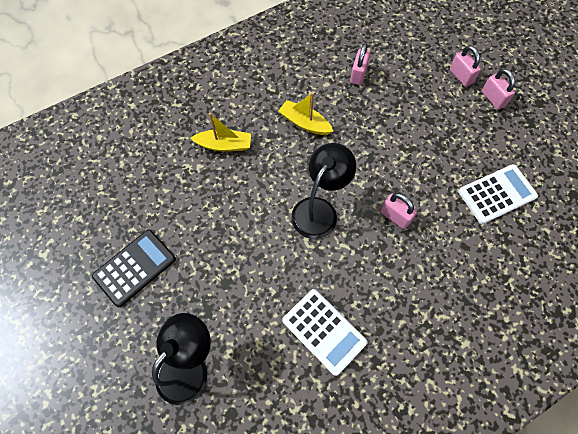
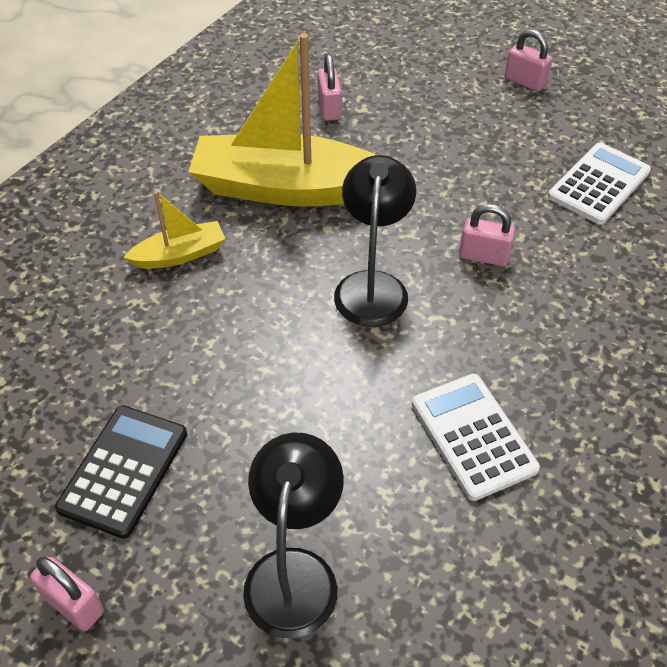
camera: 25 degrees left, 15 degrees down
yellow boat [278,92,333,135] -> yellow boat [188,33,376,207], size x2.12
white calculator [282,289,368,376] -> white calculator turned 135 degrees counterclockwise [412,374,540,501]
pink padlock [450,45,481,87] -> pink padlock moved to [30,557,104,631]

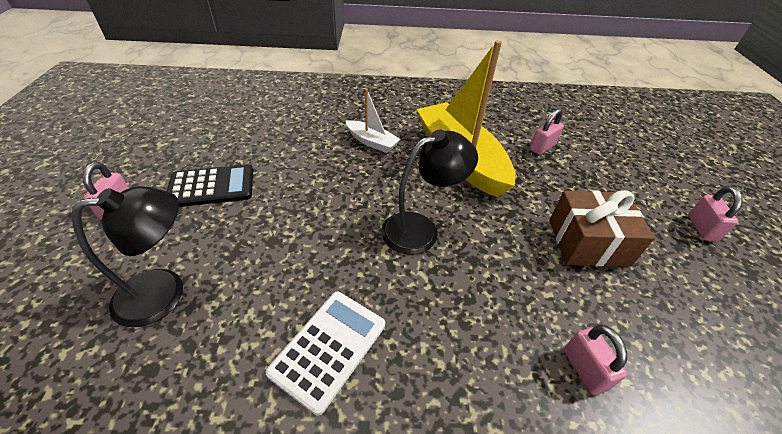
camera: 55 degrees right, 5 degrees down
yellow boat [123,191,226,269] -> white boat [346,89,401,153]
pink padlock [459,204,515,266] -> pink padlock moved to [564,325,628,395]
white calculator [548,143,651,225] -> none
none -> brown gift [549,190,655,266]

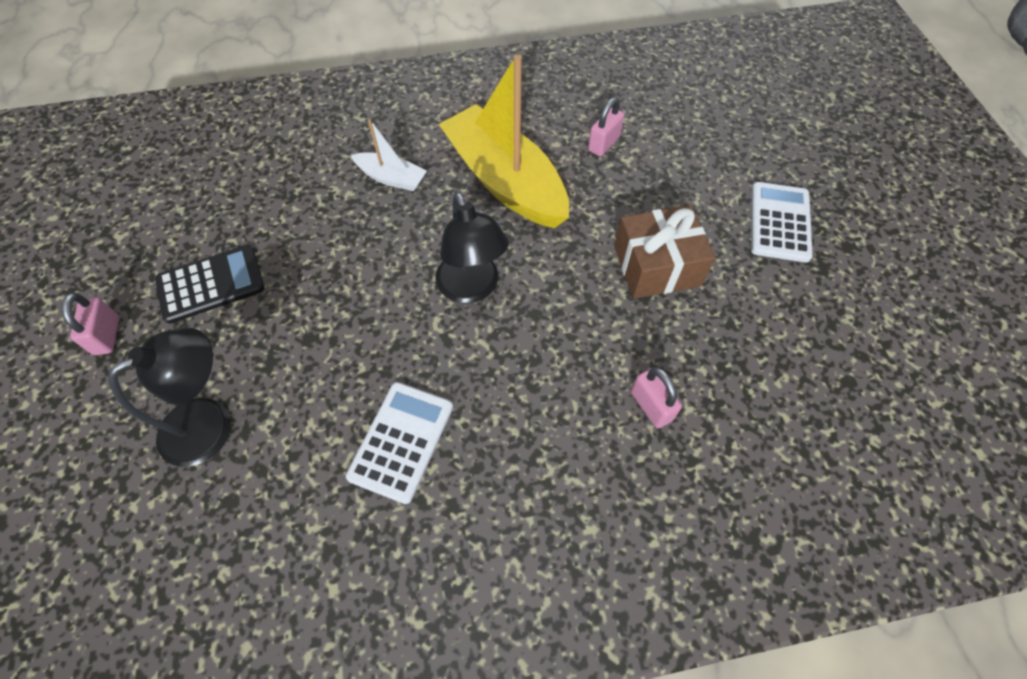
camera: 10 degrees left, 15 degrees up
black lamp [381,129,478,255] -> black lamp turned 105 degrees clockwise [436,192,509,303]
pink padlock [688,186,743,241] -> white calculator [751,182,813,263]

